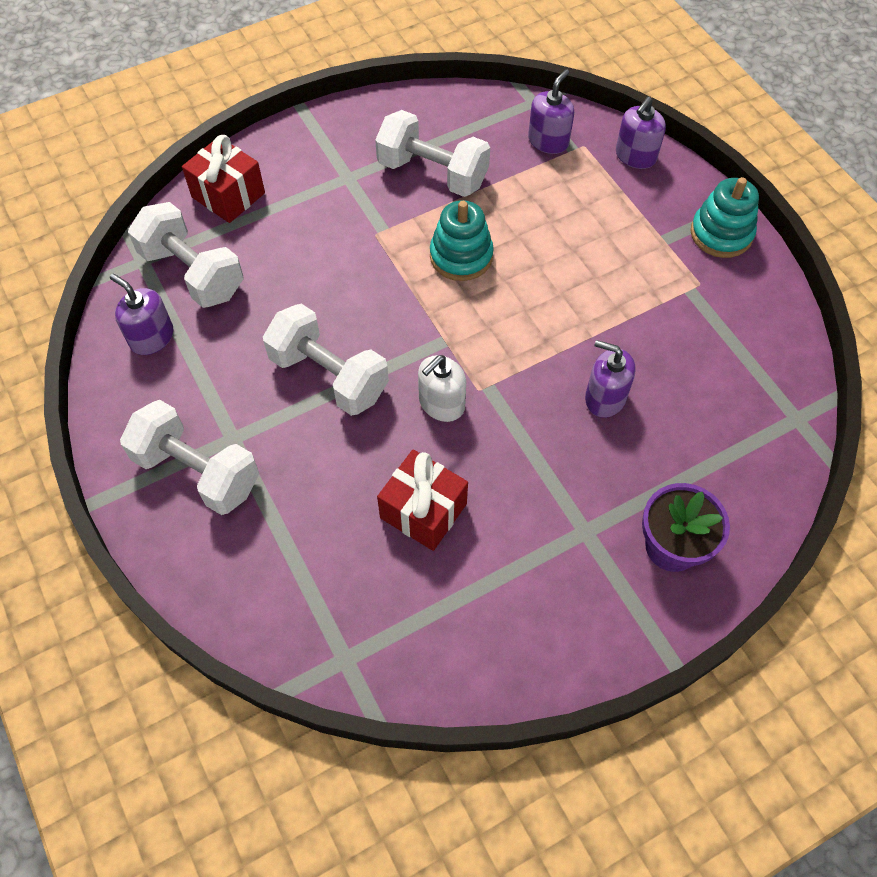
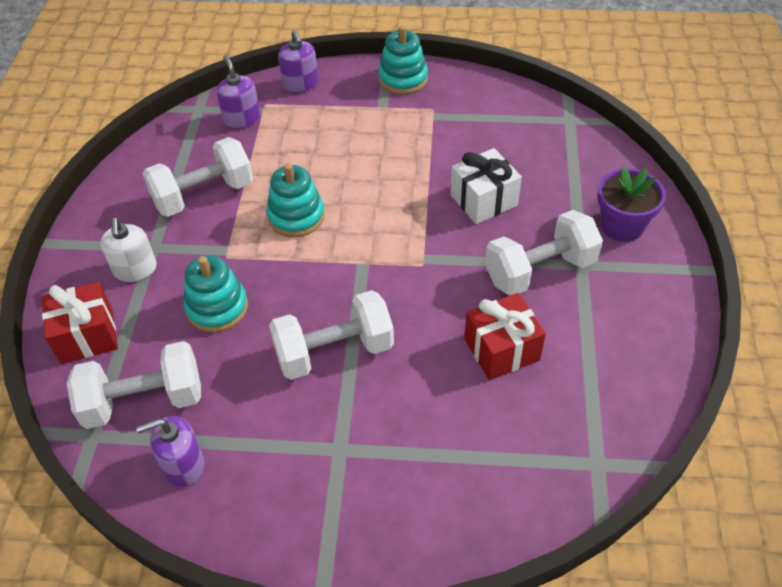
camera: 55 degrees left, 10 degrees down
white dumbbell [120,400,259,515] -> white dumbbell moved to [485,210,603,295]
white soap dispenser [418,355,466,422] -> white soap dispenser moved to [100,218,157,282]
purple soap dispenser [585,340,636,418] -> white gift [451,148,522,224]
none -> turquoise stacking toy [184,255,248,332]

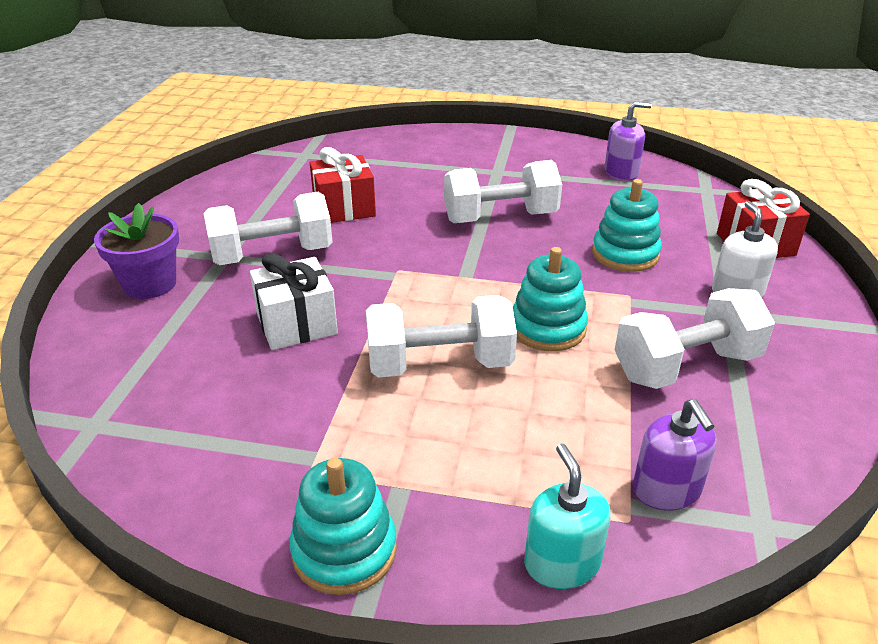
camera: 175 degrees left, 15 degrees down
white dumbbell [66,341,201,429] -> white dumbbell moved to [366,295,517,378]
purple soap dispenser [278,30,318,93] -> turquoise soap dispenser [524,443,611,589]

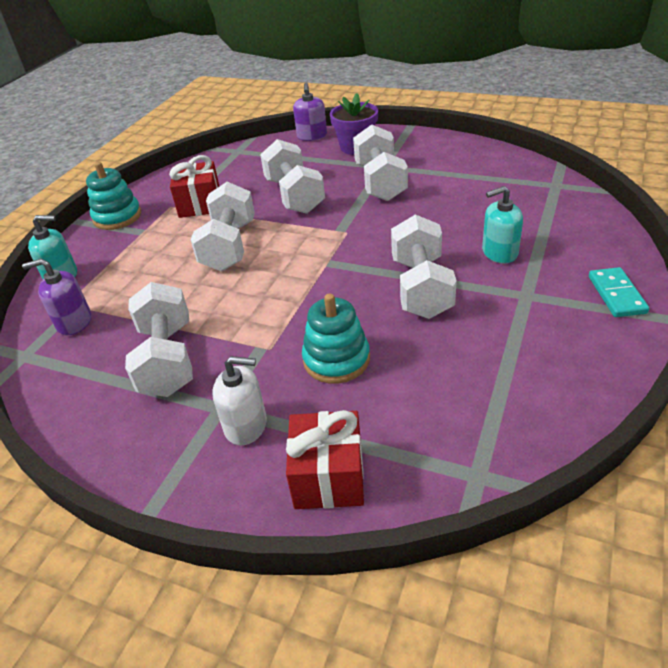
camera: 105 degrees right, 5 degrees up
white gift [250,253,338,350] -> white dumbbell [260,139,325,214]
red gift [310,147,376,223] -> red gift moved to [169,155,219,218]
turquoise stacking toy [513,247,588,351] -> none
purple soap dispenser [604,102,652,181] -> purple soap dispenser moved to [293,83,327,141]
none -> turquoise soap dispenser [482,186,523,263]
none -> turquoise domino [589,267,649,317]

